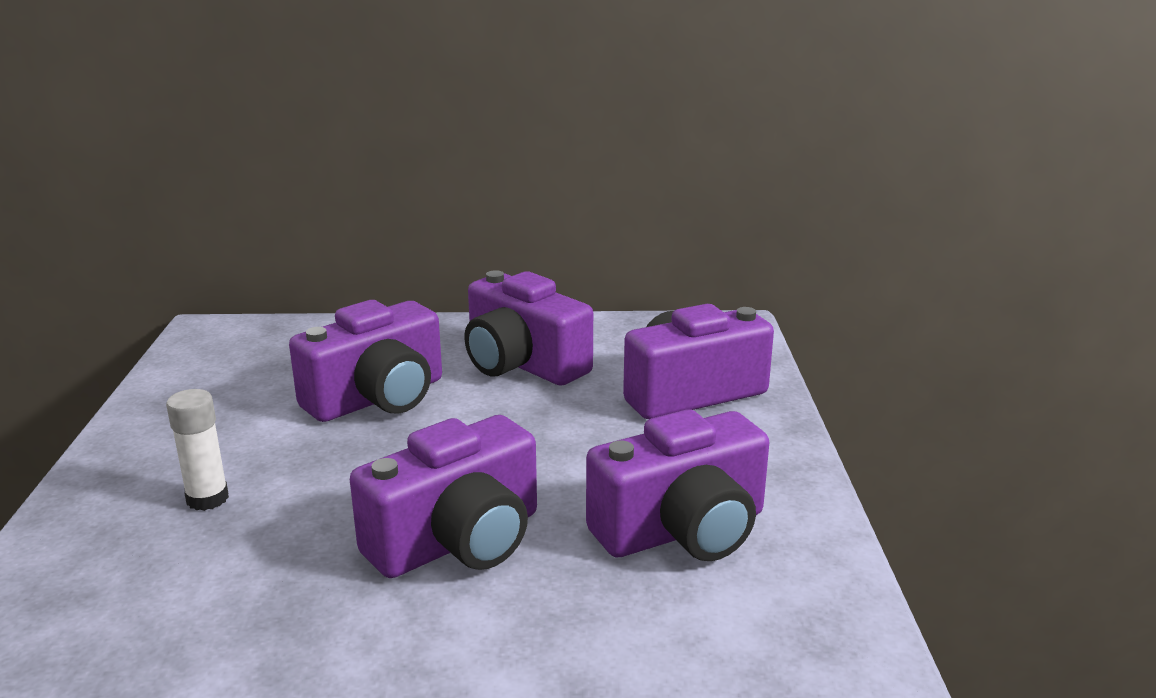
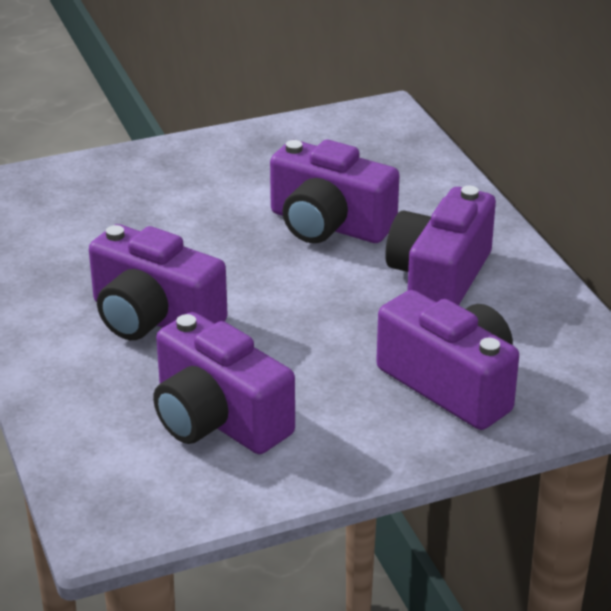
camera: 70 degrees right, 10 degrees up
white glue stick [166,389,229,511] -> none

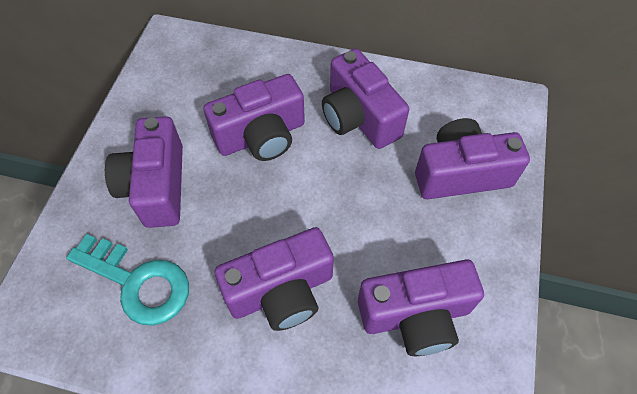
camera: 55 degrees left, 25 degrees up
none -> turquoise key [66,234,189,326]
none -> purple camera [105,116,183,228]

